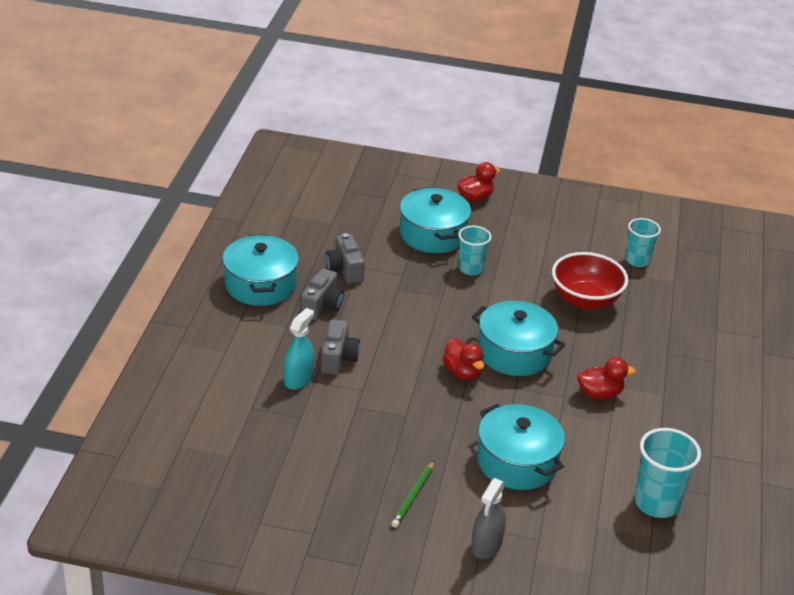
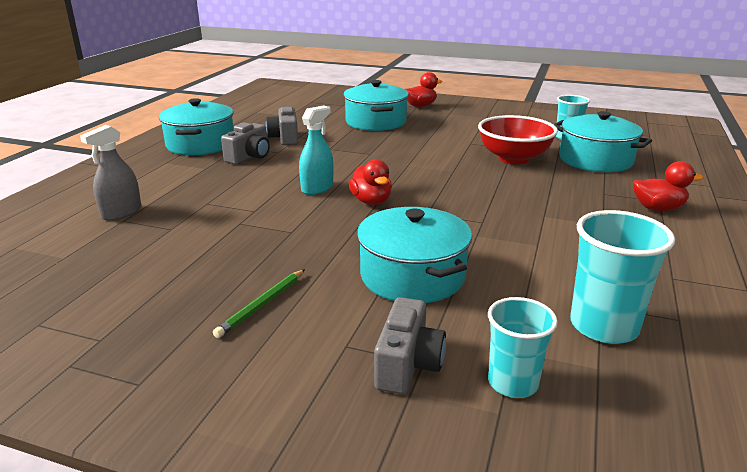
camera: 10 degrees right, 10 degrees down
turquoise spray bottle [284,308,315,390] -> turquoise spray bottle moved to [299,106,333,195]
grey camera [321,319,360,375] -> grey camera moved to [374,297,446,394]
turquoise cup [458,226,492,275] -> turquoise cup moved to [488,297,558,398]
grey spray bottle [471,478,506,559] -> grey spray bottle moved to [80,125,141,221]
turquoise pot [472,301,566,376] -> turquoise pot moved to [553,111,652,172]
red duck [577,357,636,400] -> red duck moved to [633,161,703,211]

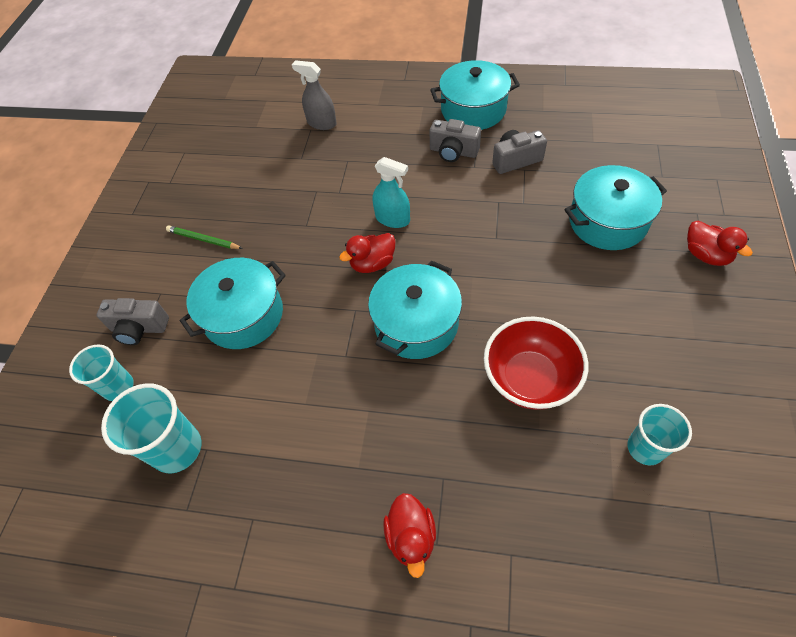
camera: 85 degrees right, 30 degrees up
turquoise pot [553,111,652,172] -> turquoise pot moved to [368,260,462,359]

